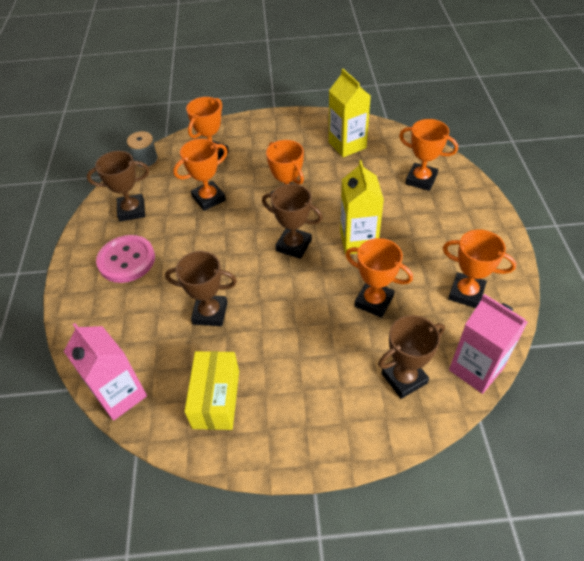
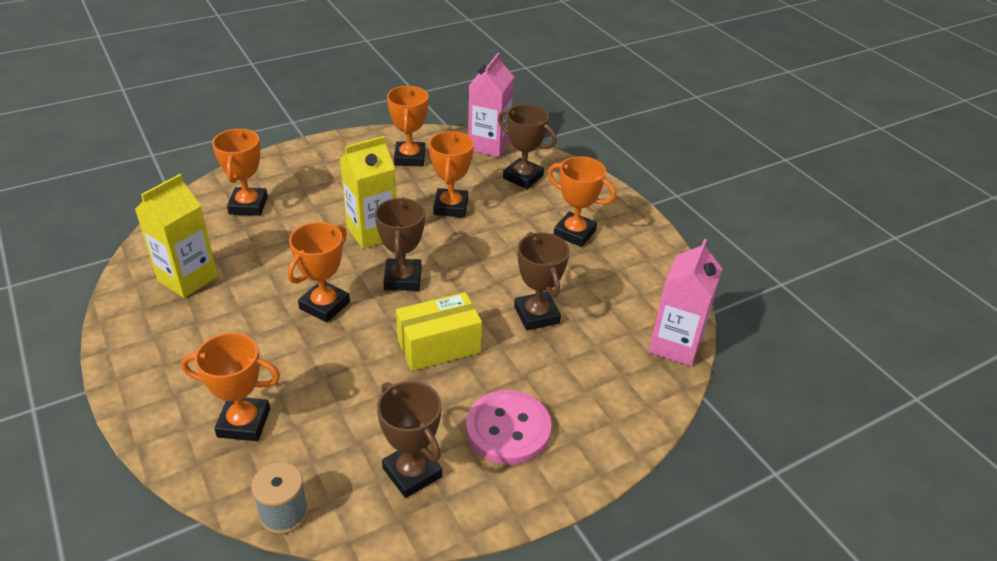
camera: 120 degrees left, 10 degrees down
orange trophy [173,139,228,211] -> orange trophy moved to [548,156,616,247]
yellow box [184,351,239,430] -> yellow box moved to [396,292,482,371]

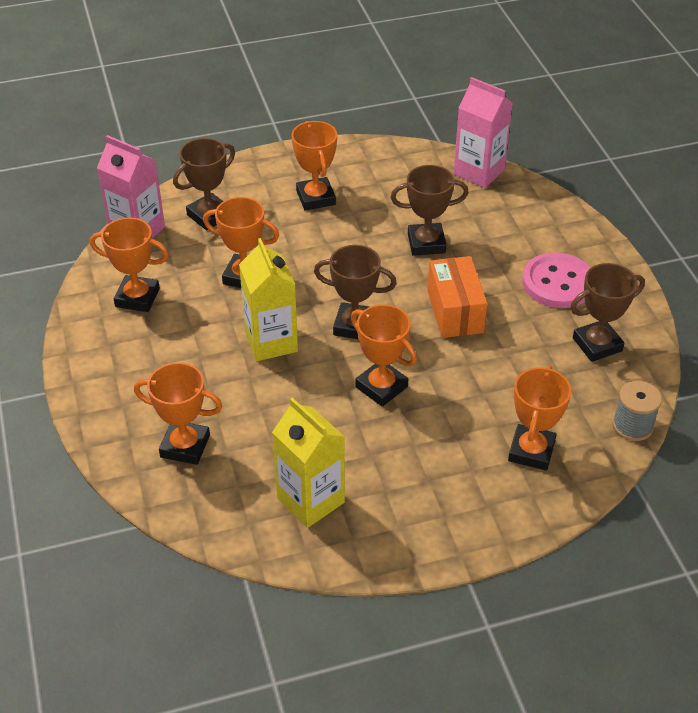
camera: 75 degrees left, 5 degrees up
yellow box [396,292,482,371] -> orange box [427,256,487,338]
orange trophy [548,156,616,247] -> orange trophy turned 60 degrees counterclockwise [292,121,337,211]

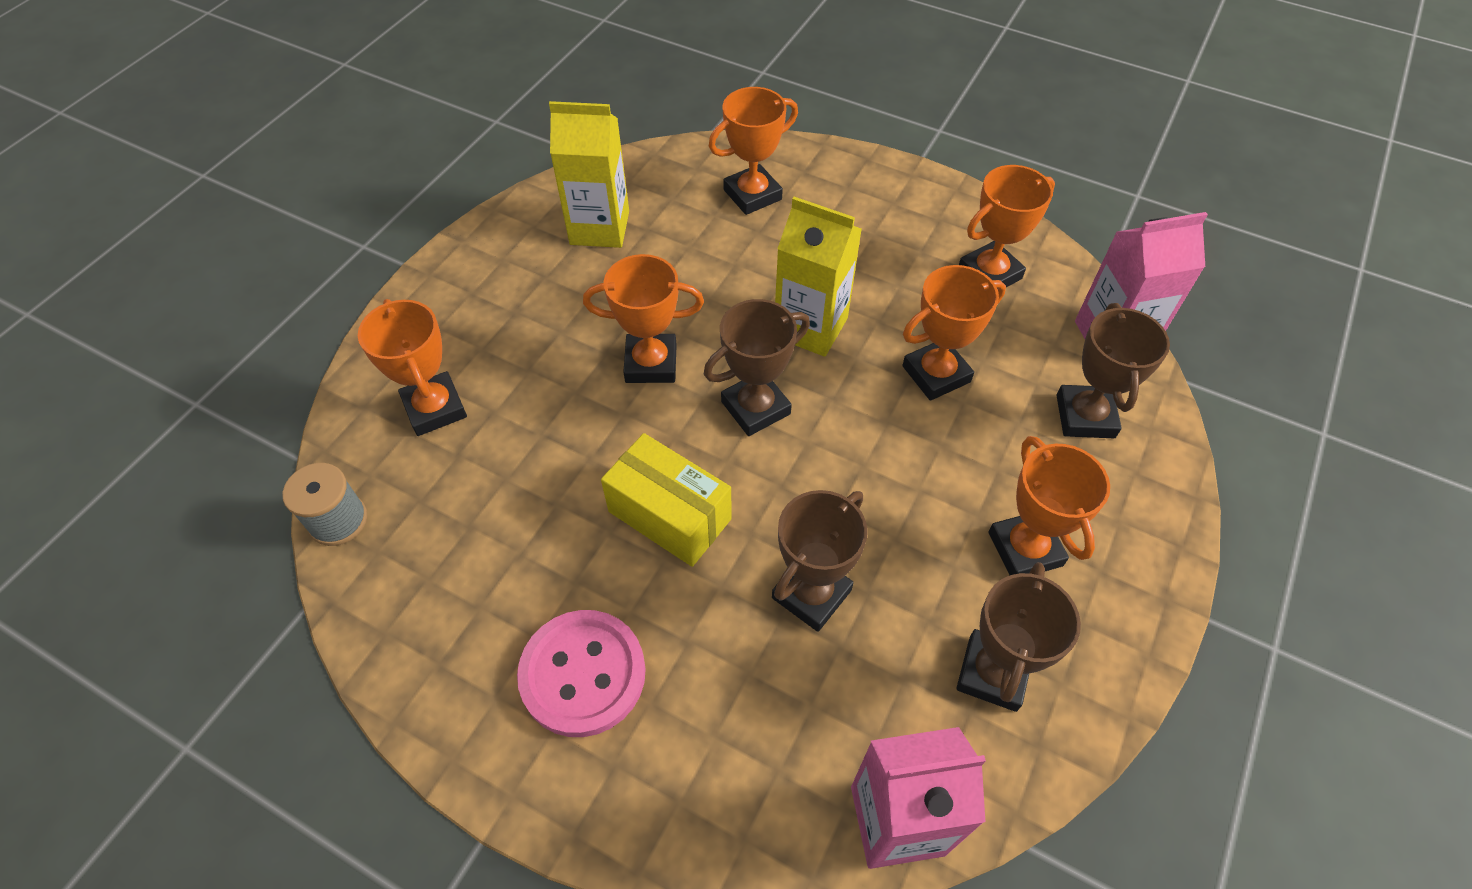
camera: 135 degrees right, 10 degrees up
orange trophy [292,121,337,211] -> orange trophy turned 45 degrees clockwise [988,436,1110,575]
orange box [427,256,487,338] -> yellow box [601,433,732,567]
brown trophy [570,263,645,362] -> brown trophy moved to [956,562,1081,712]

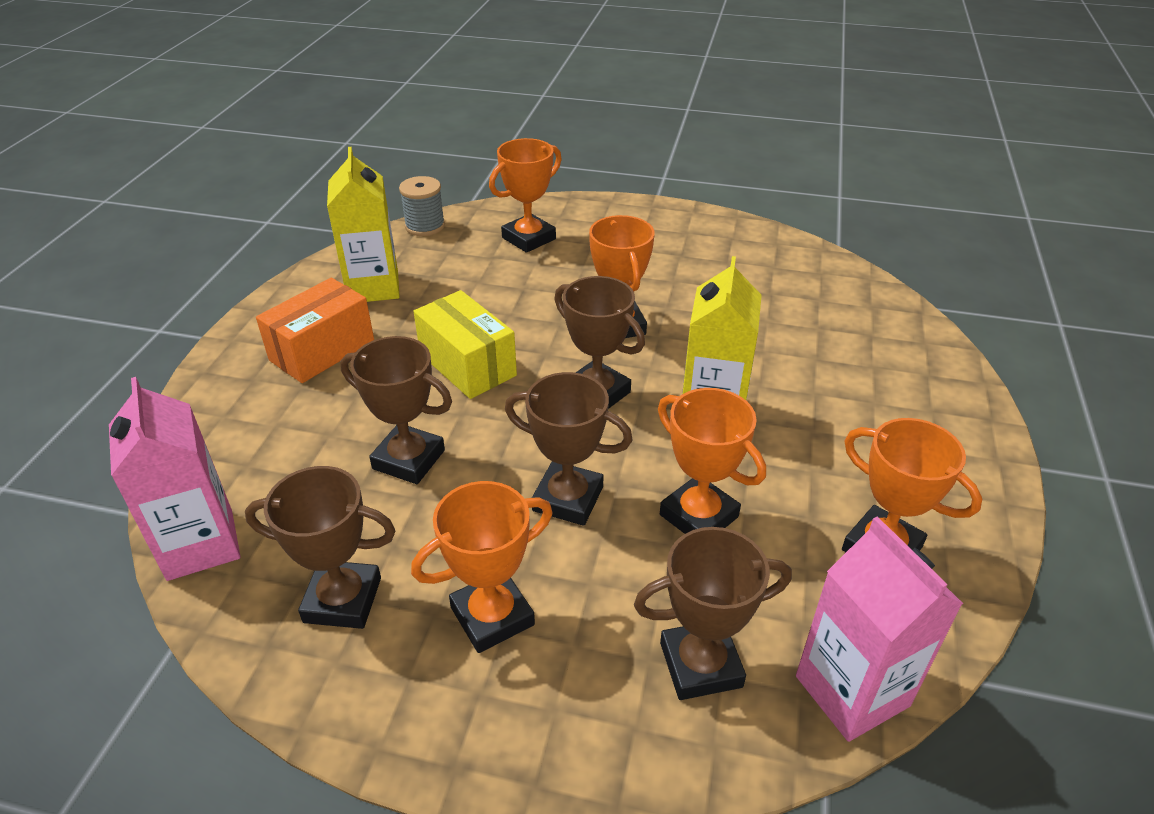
camera: 75 degrees right, 15 degrees down
pink button [517,610,646,737] -> orange box [256,278,374,383]
yellow carton [549,101,629,248] -> yellow carton moved to [327,147,400,302]
yellow box [601,433,732,567] -> yellow box turned 60 degrees counterclockwise [413,290,517,399]
orange trophy [709,87,798,215] -> none
none -> brown trophy [505,372,632,526]

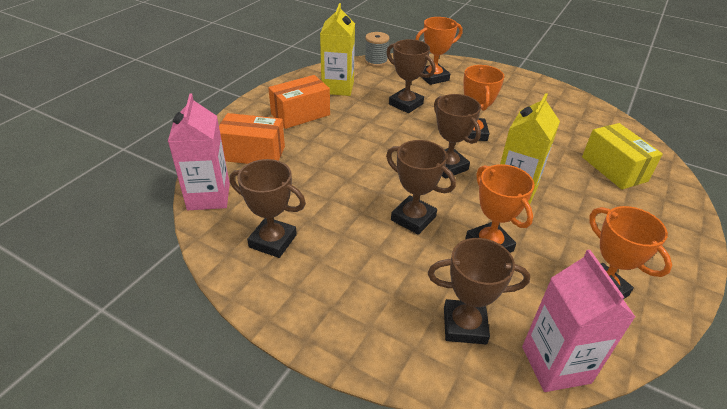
camera: 15 degrees right, 0 degrees up
brown trophy [340,336,452,484] -> brown trophy moved to [386,39,435,113]
orange trophy [411,481,553,653] -> none
yellow box [413,290,517,399] -> yellow box moved to [582,123,663,190]
none -> orange box [219,113,285,164]

